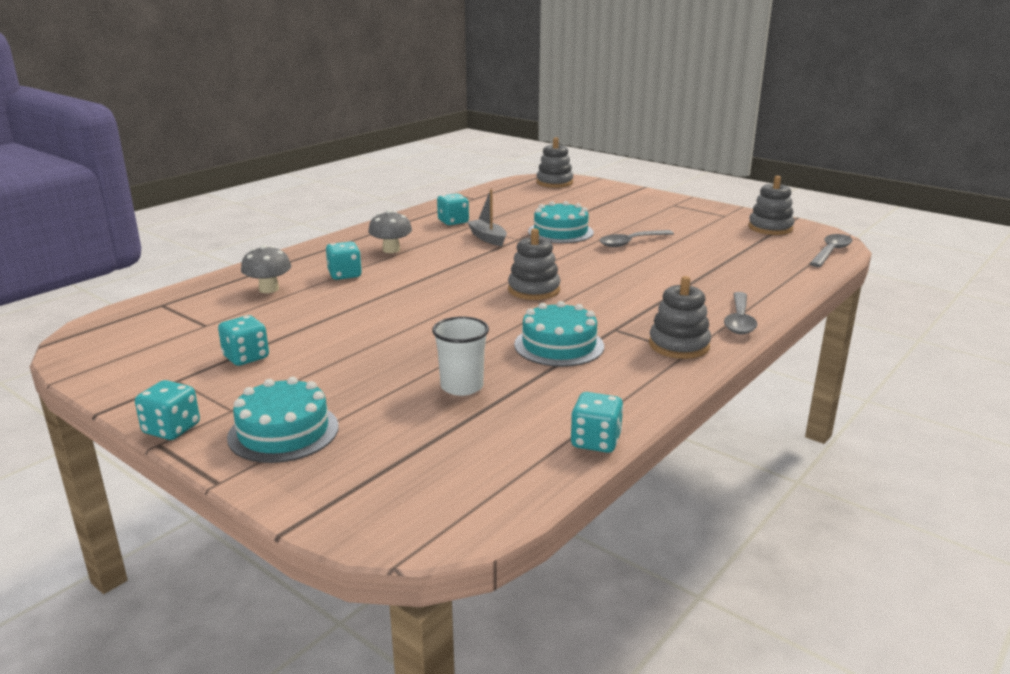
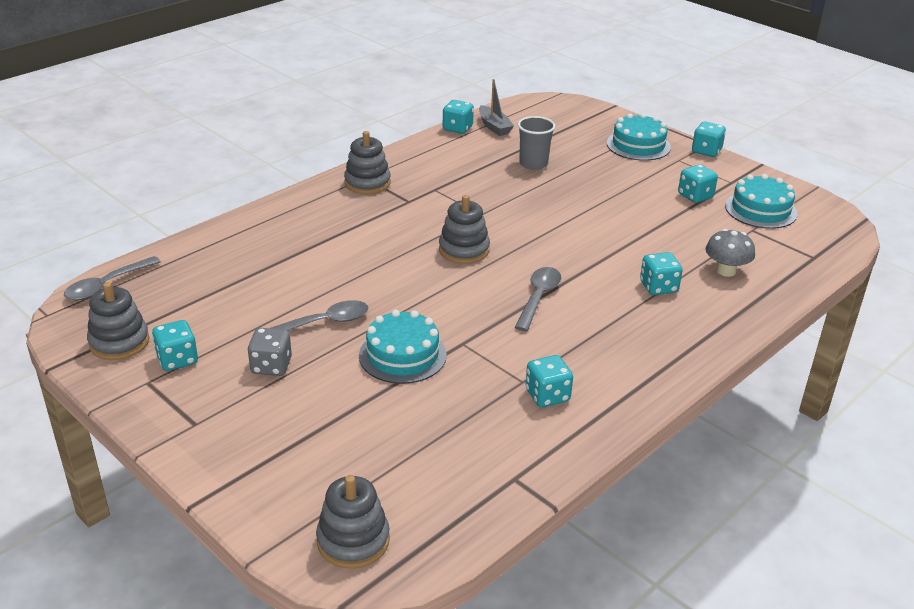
camera: 175 degrees left, 10 degrees up
grey mushroom [368,210,412,253] -> none
white cup [432,317,489,396] -> grey cup [518,116,555,170]
grey boat [467,189,507,246] -> grey boat moved to [479,79,514,136]
turquoise cake [514,301,604,367] -> turquoise cake moved to [725,174,797,229]
grey spoon [724,292,757,334] -> grey spoon moved to [514,267,561,331]
none -> turquoise dice [152,320,198,371]
none -> grey dice [247,328,292,376]

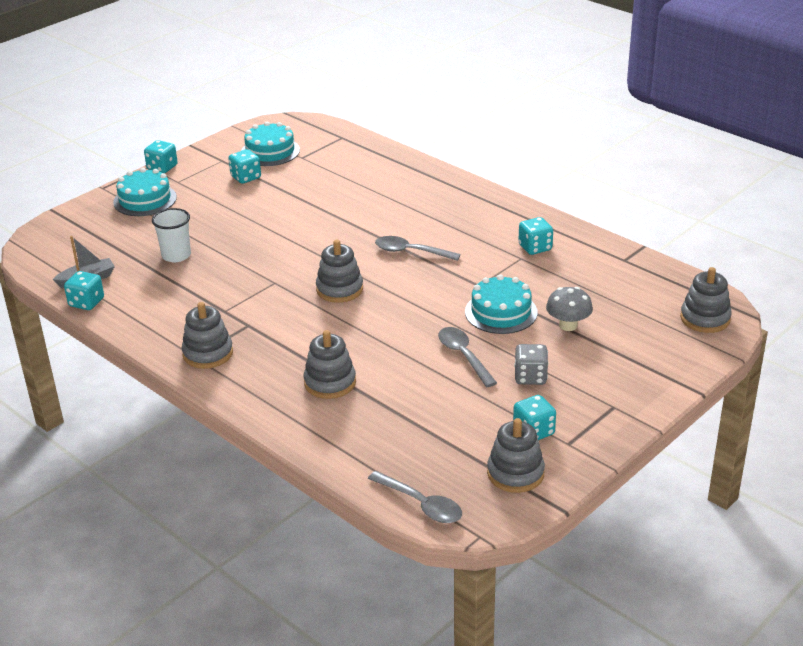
camera: 90 degrees left, 0 degrees up
grey cup [518,116,555,170] -> white cup [152,208,191,262]
turquoise dice [640,252,683,295] -> none
grey mushroom [705,229,755,277] -> grey mushroom moved to [546,287,593,331]
none -> grey stacking toy [304,330,356,399]

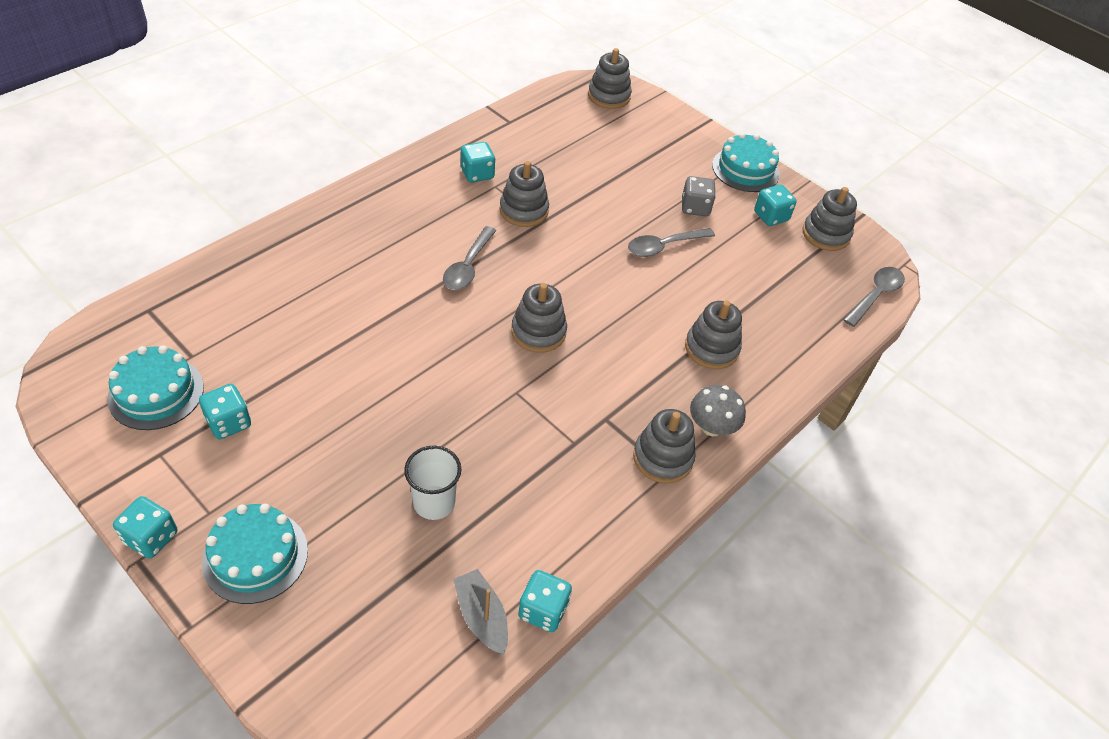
camera: 95 degrees left, 15 degrees up
turquoise cake [465,274,538,334] -> turquoise cake moved to [712,133,780,192]
grey mushroom [546,287,593,331] -> grey mushroom moved to [690,385,746,436]
none -> grey stacking toy [499,161,549,227]

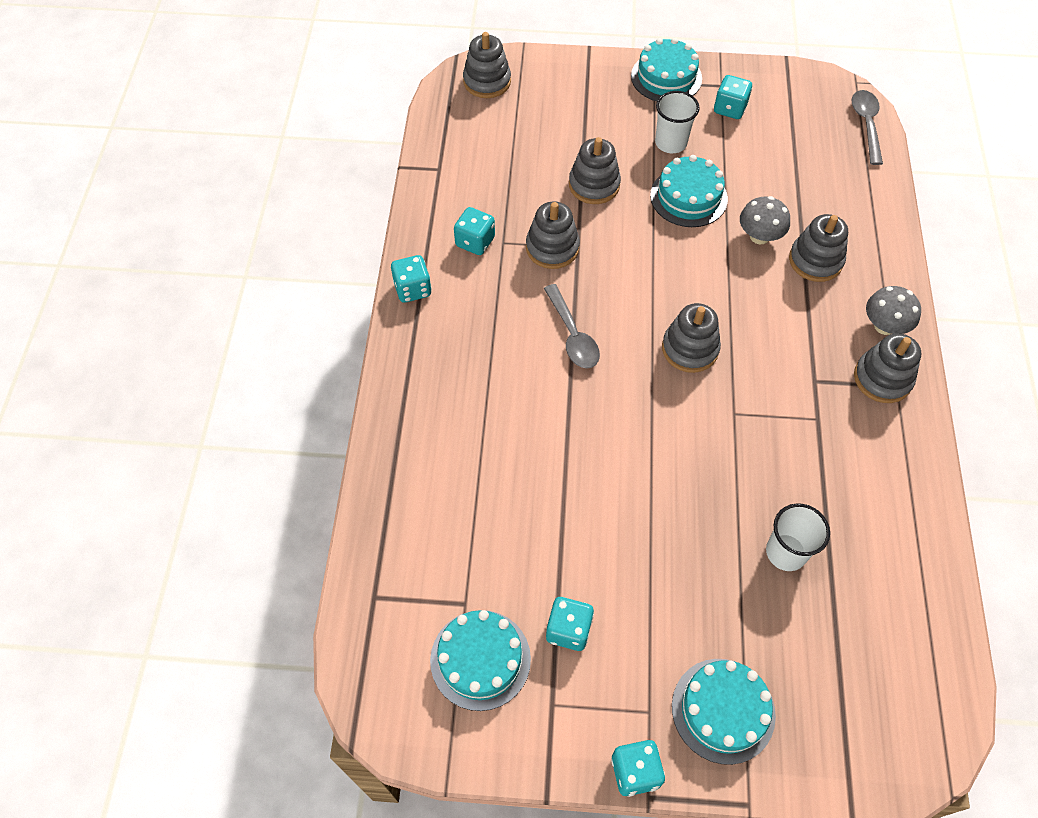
camera: 35 degrees left, 10 degrees up
grey boat [453,569,508,655] -> none
turquoise dice [518,570,572,632] -> turquoise dice moved to [391,255,432,303]
grey spoon [628,228,715,257] -> turquoise cake [650,155,728,227]
grey dice [682,176,716,216] -> white cup [655,91,700,153]
grey stacking toy [803,187,857,251] -> grey stacking toy moved to [569,137,621,204]
none -> grey mushroom [740,196,790,244]

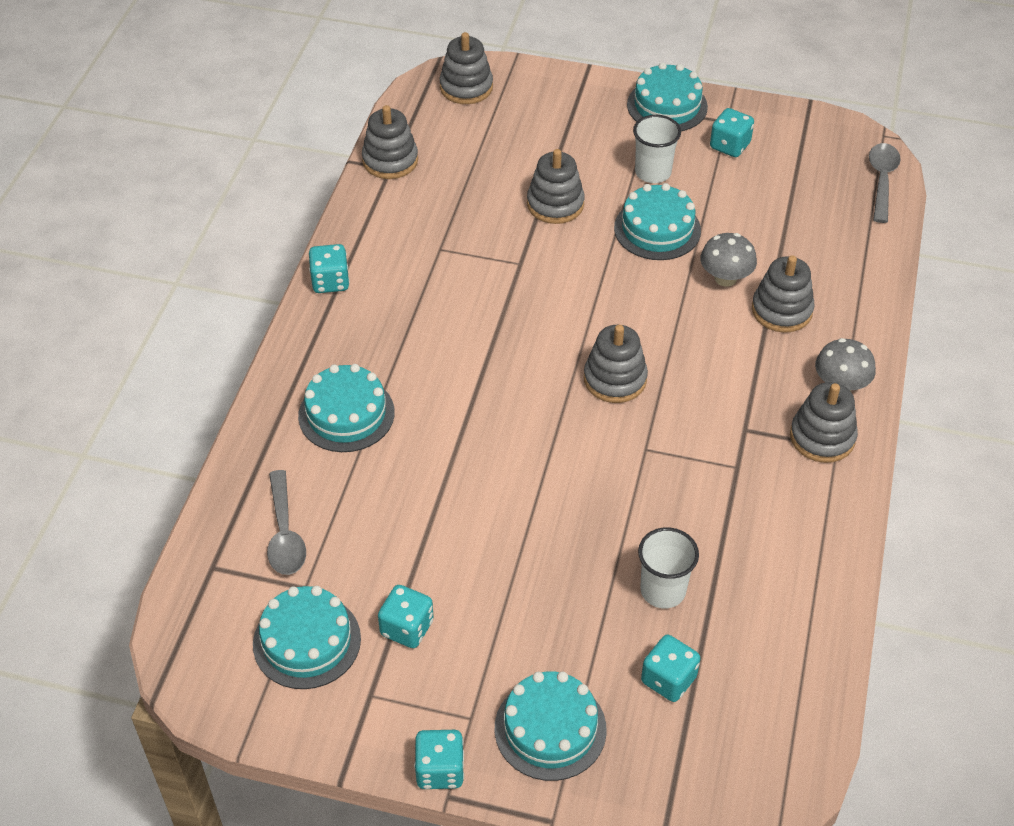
camera: 10 degrees right, 10 degrees down
turquoise dice [454,207,495,255] -> turquoise dice moved to [641,635,701,702]
grey stacking toy [526,201,580,269] -> grey stacking toy moved to [362,105,418,179]
grey spoon [544,284,600,368] -> grey spoon moved to [267,470,306,575]
none -> turquoise cake [298,364,395,452]

